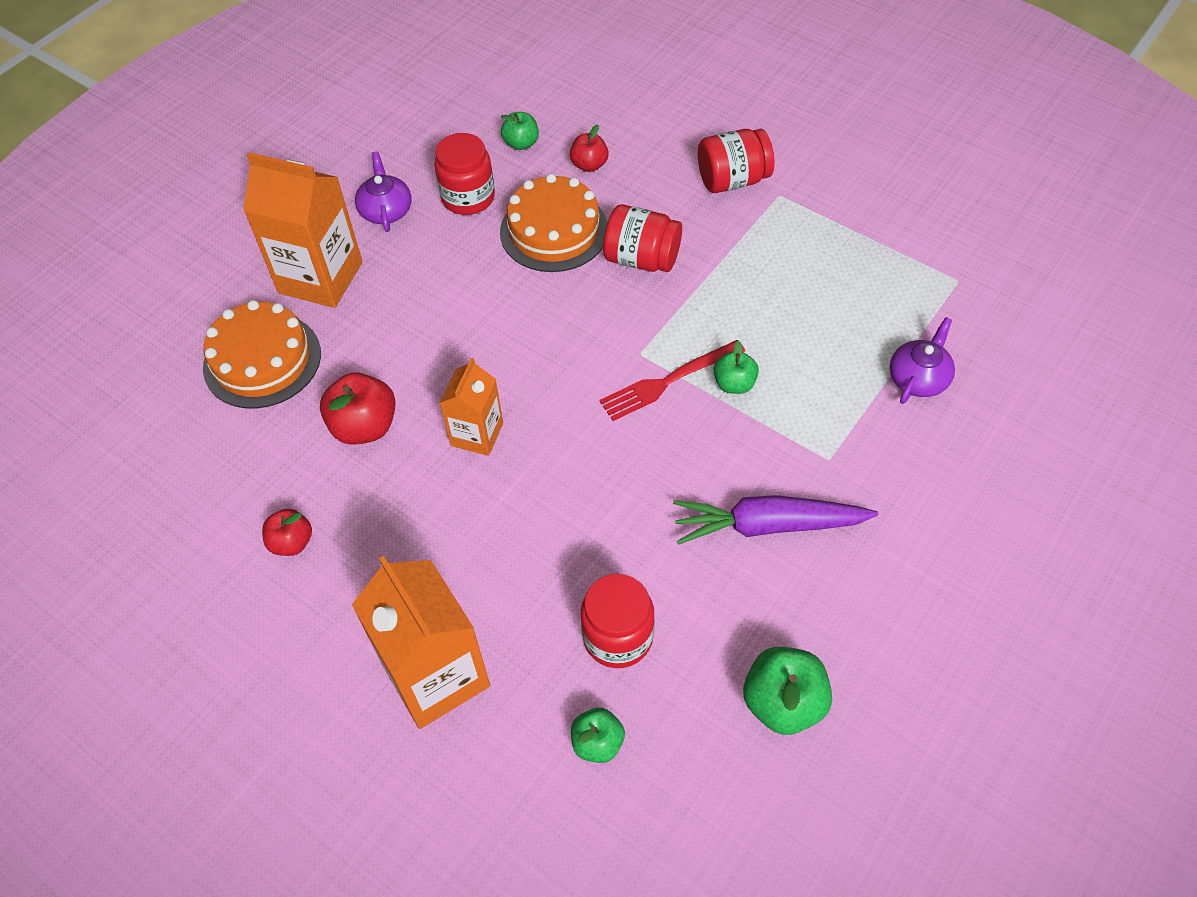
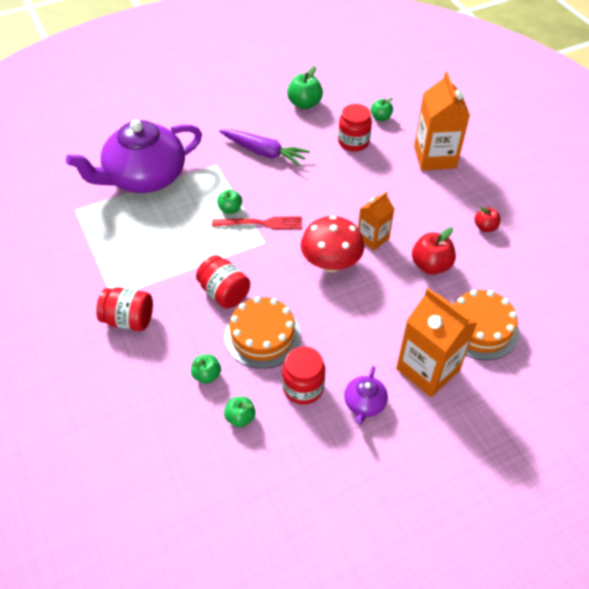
camera: 155 degrees left, 5 degrees down
red apple [570,124,609,172] -> green apple [191,354,221,383]
purple teapot [890,317,955,404] -> purple teapot [66,120,202,193], size x2.41
none -> red mushroom [301,216,364,272]

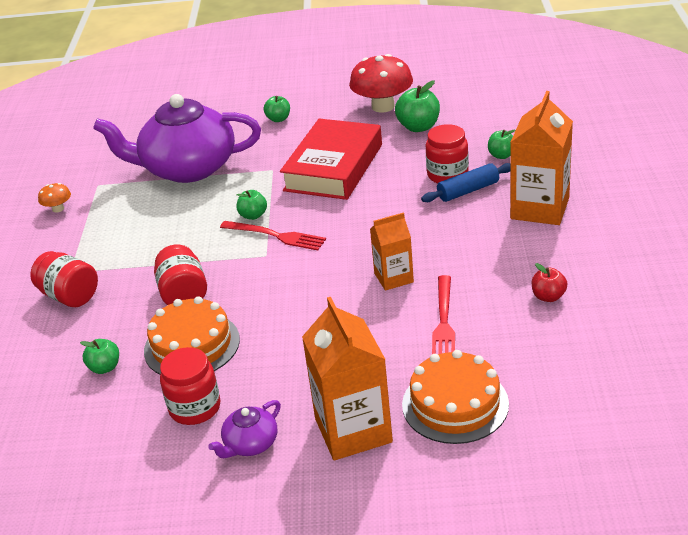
camera: 30 degrees right, 15 degrees down
purple carrot [219,129,310,166] -> red book [280,119,382,200]
green apple [224,397,256,427] -> green apple moved to [264,96,290,122]
red mushroom [301,216,364,272] -> red mushroom moved to [349,54,413,113]
red apple [412,227,456,275] -> red fork [432,275,455,354]
none -> orange mushroom [38,183,71,213]
none -> blue rolling pin [421,163,511,202]

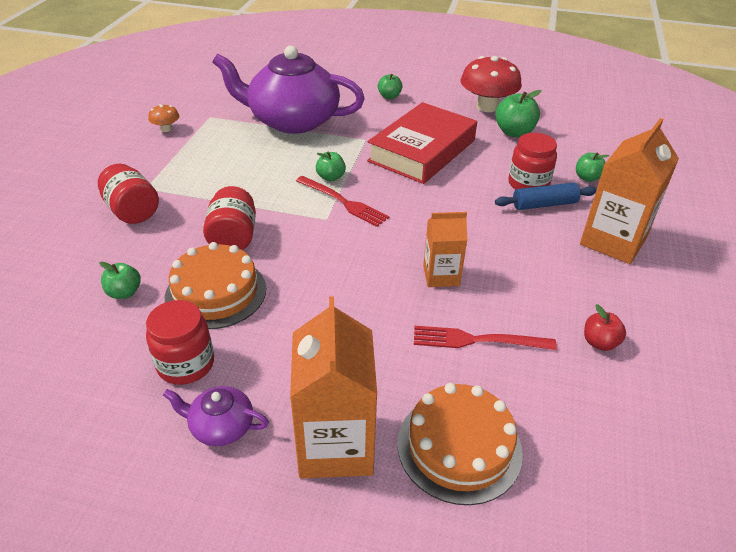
camera: 10 degrees right, 5 degrees up
purple teapot [208,400,281,458] -> purple teapot turned 45 degrees clockwise [163,386,269,446]
red fork [432,275,455,354] -> red fork turned 75 degrees clockwise [414,326,557,350]

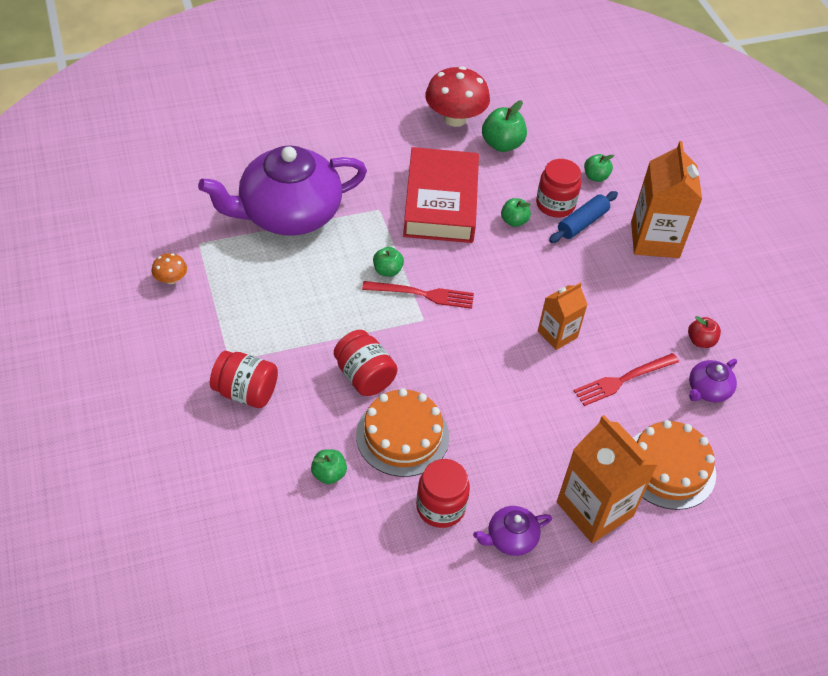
camera: 35 degrees left, 10 degrees up
green apple [378,74,402,99] -> green apple moved to [501,198,531,227]
none -> purple teapot [689,359,737,402]

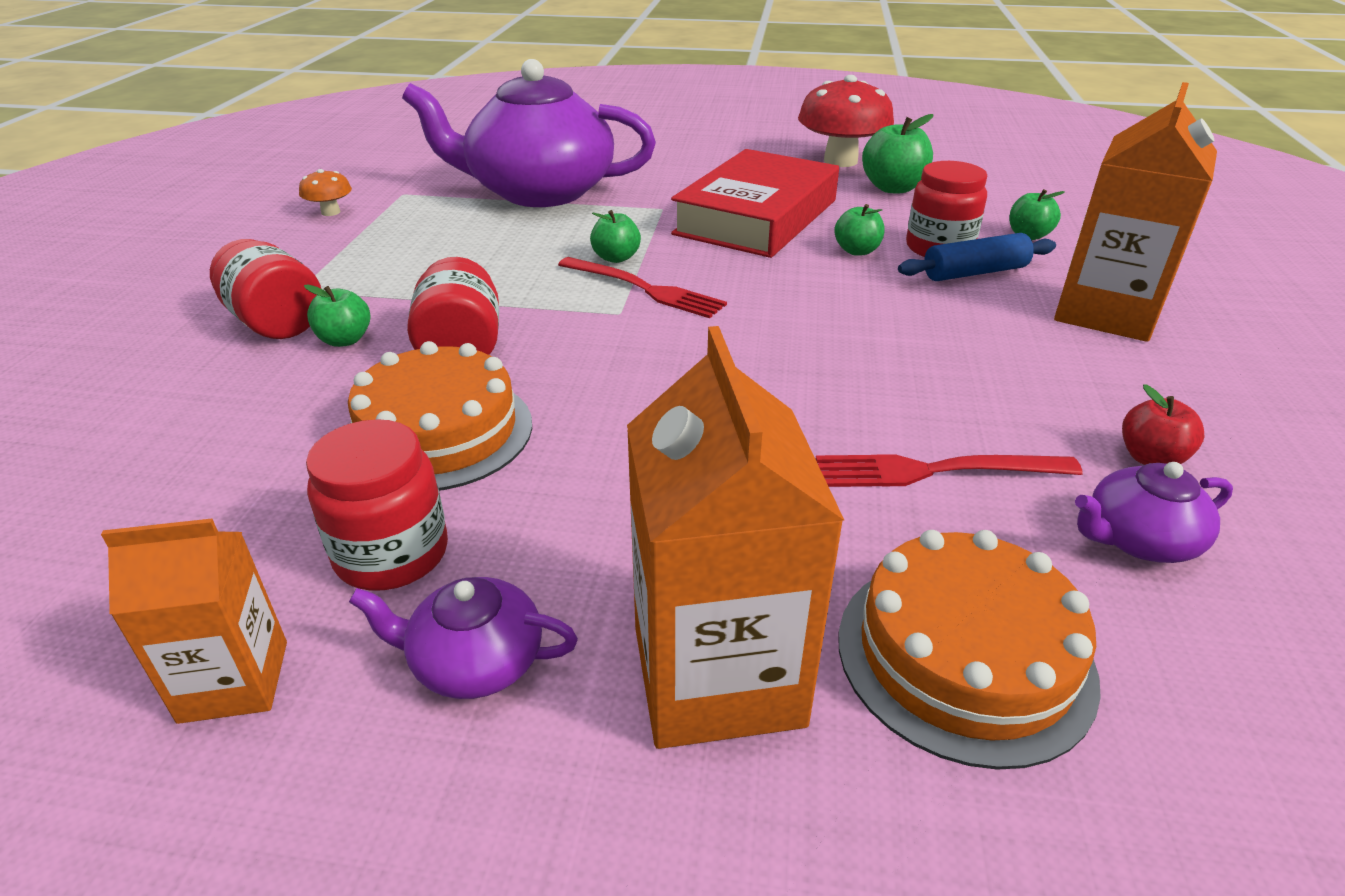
camera: 30 degrees right, 15 degrees down
green apple [311,449,347,484] -> green apple moved to [304,285,370,347]
orange carton [538,282,588,350] -> orange carton moved to [101,518,287,724]

